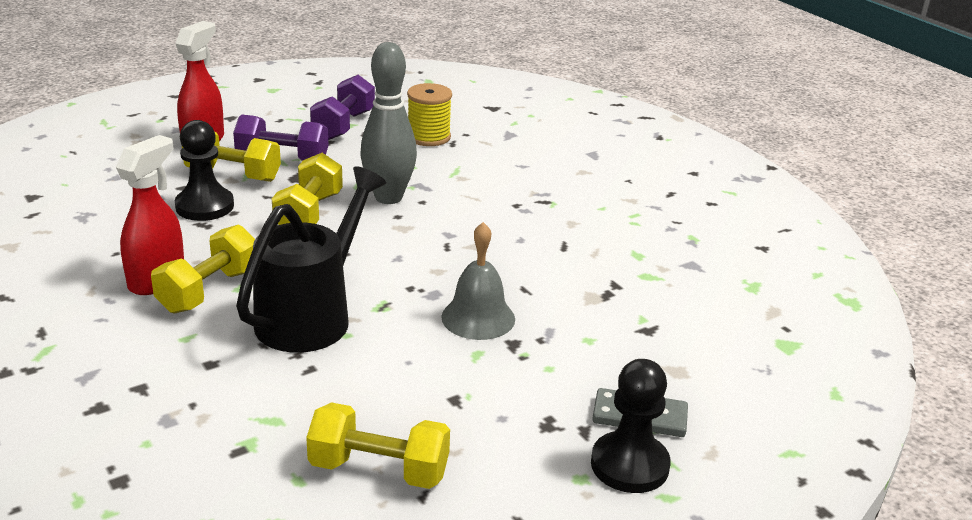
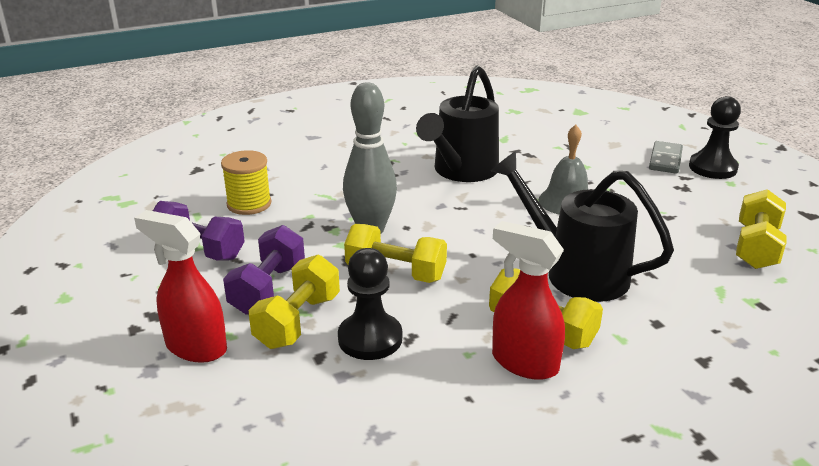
camera: 80 degrees left, 0 degrees up
none -> black watering can [416,66,499,182]

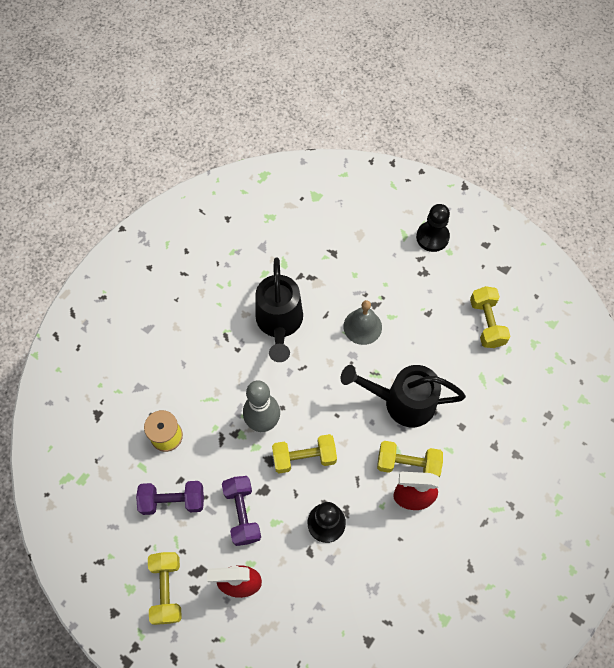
camera: 30 degrees left, 35 degrees up
yellow dumbbell [249,255,340,349] -> yellow dumbbell moved to [148,552,182,625]
grey domino [649,141,683,174] -> none

